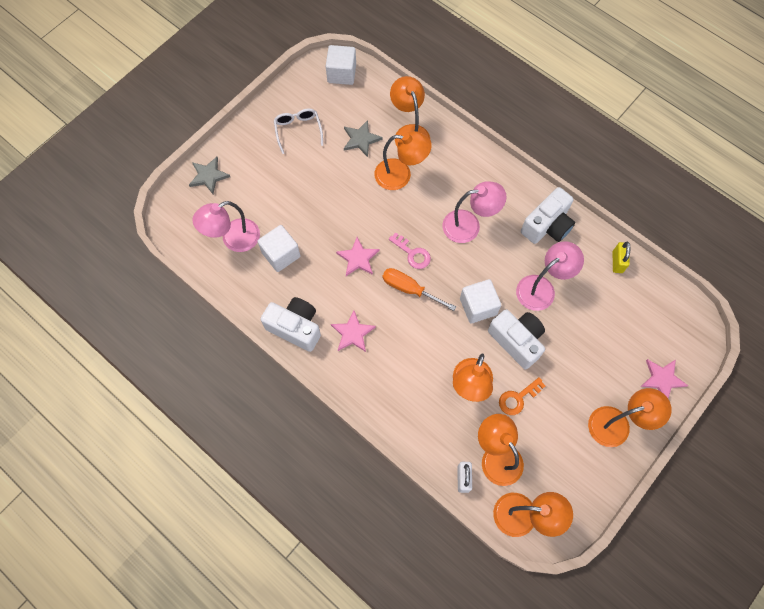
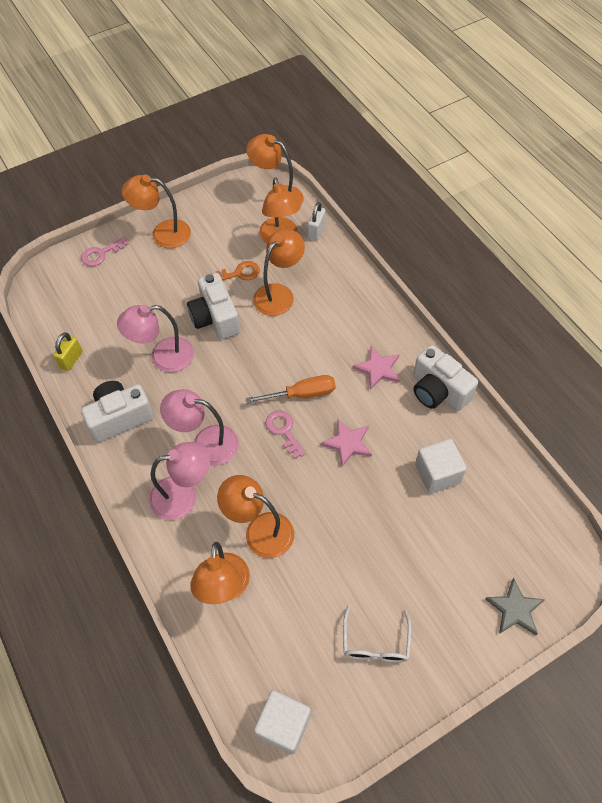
camera: 160 degrees left, 10 degrees down
pink lamp [192,201,260,252] -> pink lamp moved to [149,442,210,520]
grey star [344,120,383,157] -> none
orange screwdriver [382,268,456,311] -> orange screwdriver turned 60 degrees counterclockwise [245,375,336,403]
white cube [460,279,501,324] -> none
pink star [641,359,688,398] -> pink key [81,237,129,266]

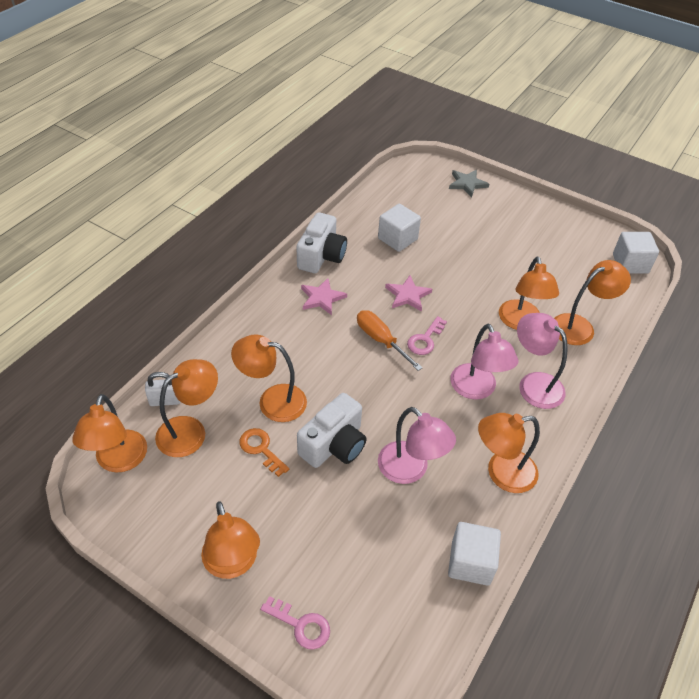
camera: 120 degrees left, 10 degrees down
yellow padlock [53,332,83,371] -> white cube [448,522,501,586]
white camera [81,381,154,442] -> orange lamp [478,413,540,493]
white glasses [343,605,411,662] -> none

